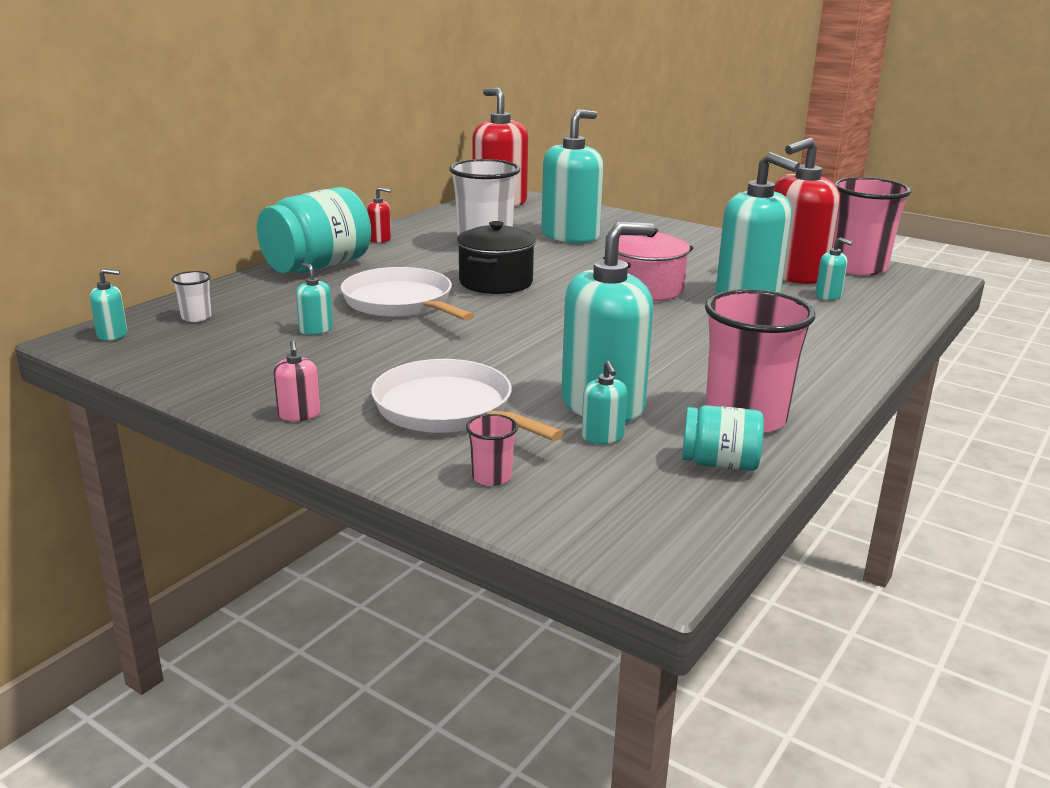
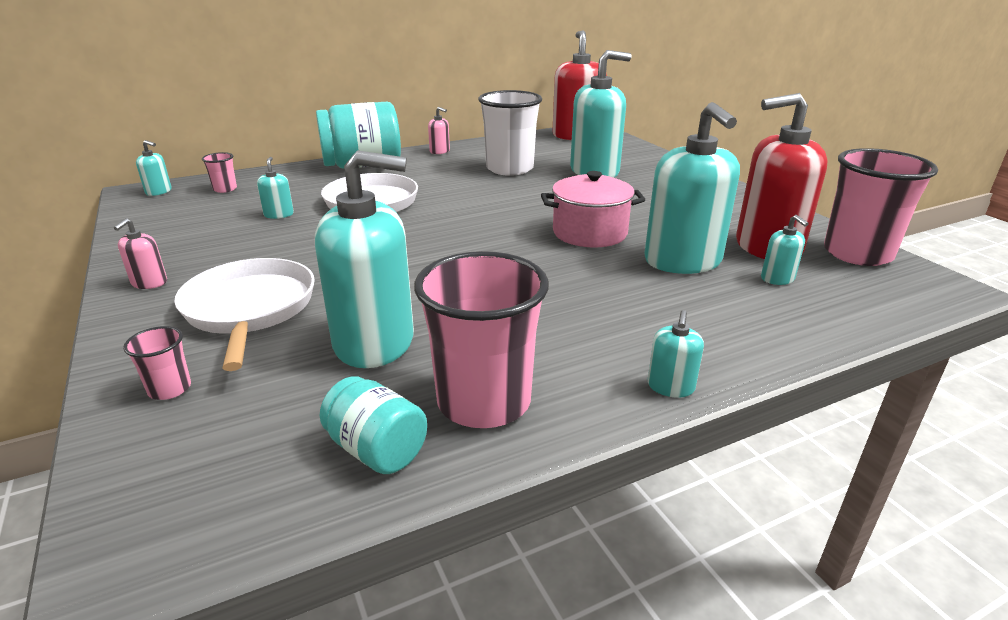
camera: 30 degrees right, 5 degrees up
white cup [171,271,211,322] -> pink cup [202,152,237,193]
red soap dispenser [367,187,391,243] -> pink soap dispenser [428,107,450,154]
black pot [456,221,536,294] -> none
turquoise soap dispenser [581,361,627,444] -> turquoise soap dispenser moved to [648,310,704,398]

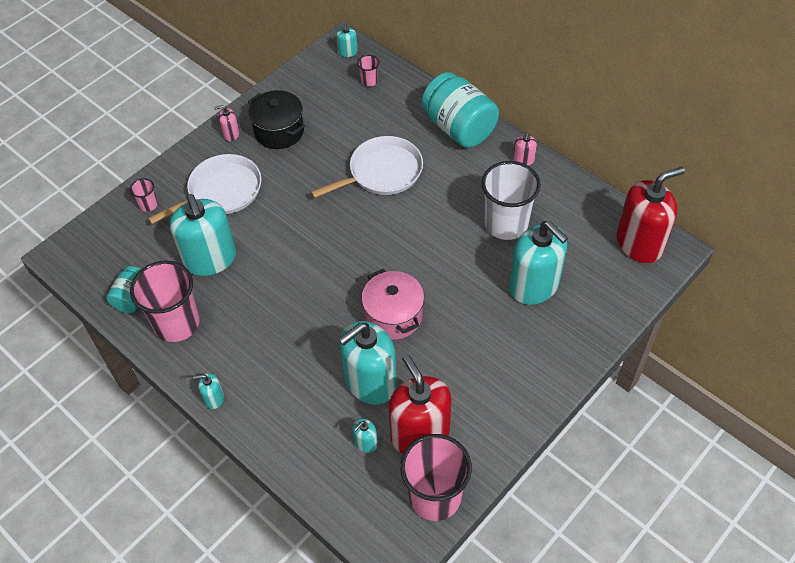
camera: 70 degrees right, 25 degrees up
turquoise soap dispenser [257,157,294,219] -> none
none -> black pot [248,90,305,149]

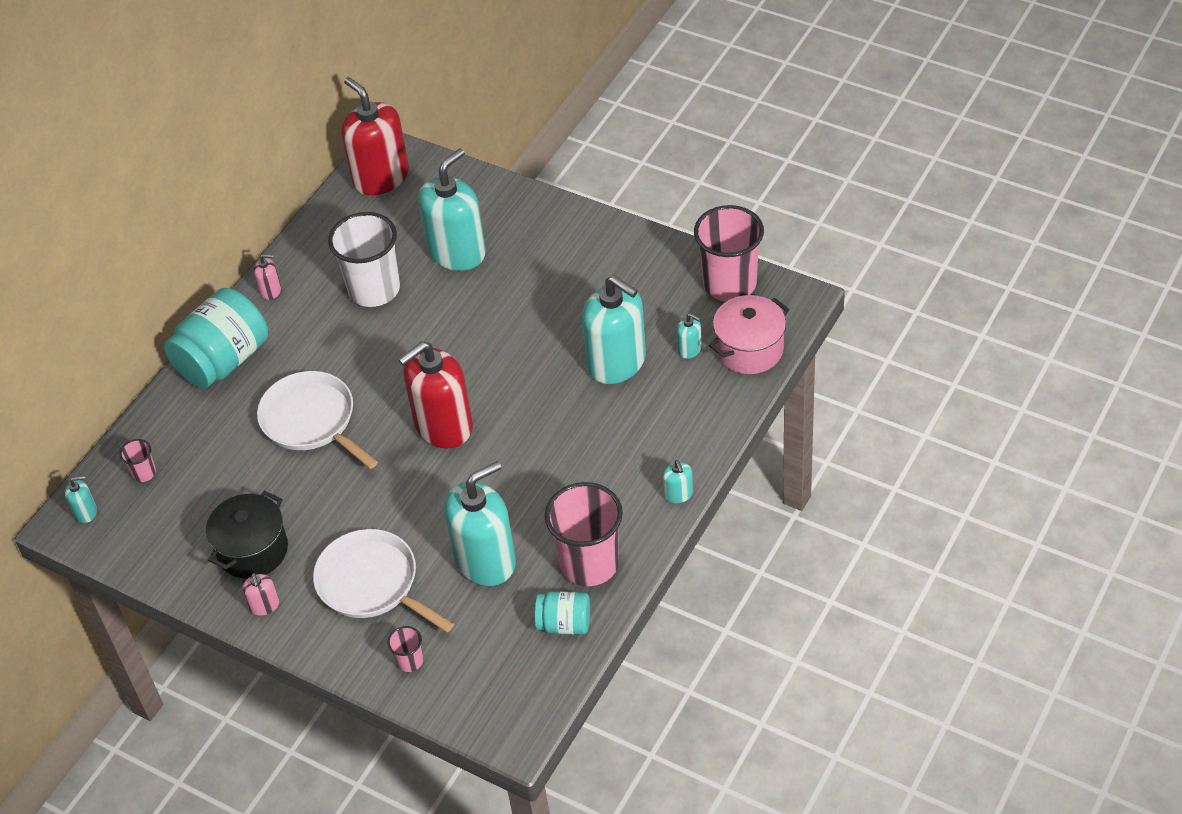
camera: 100 degrees left, 5 degrees down
pink pot [362,269,424,340] -> pink pot moved to [709,295,789,374]
red soap dispenser [389,354,451,454] -> red soap dispenser moved to [398,341,473,448]

